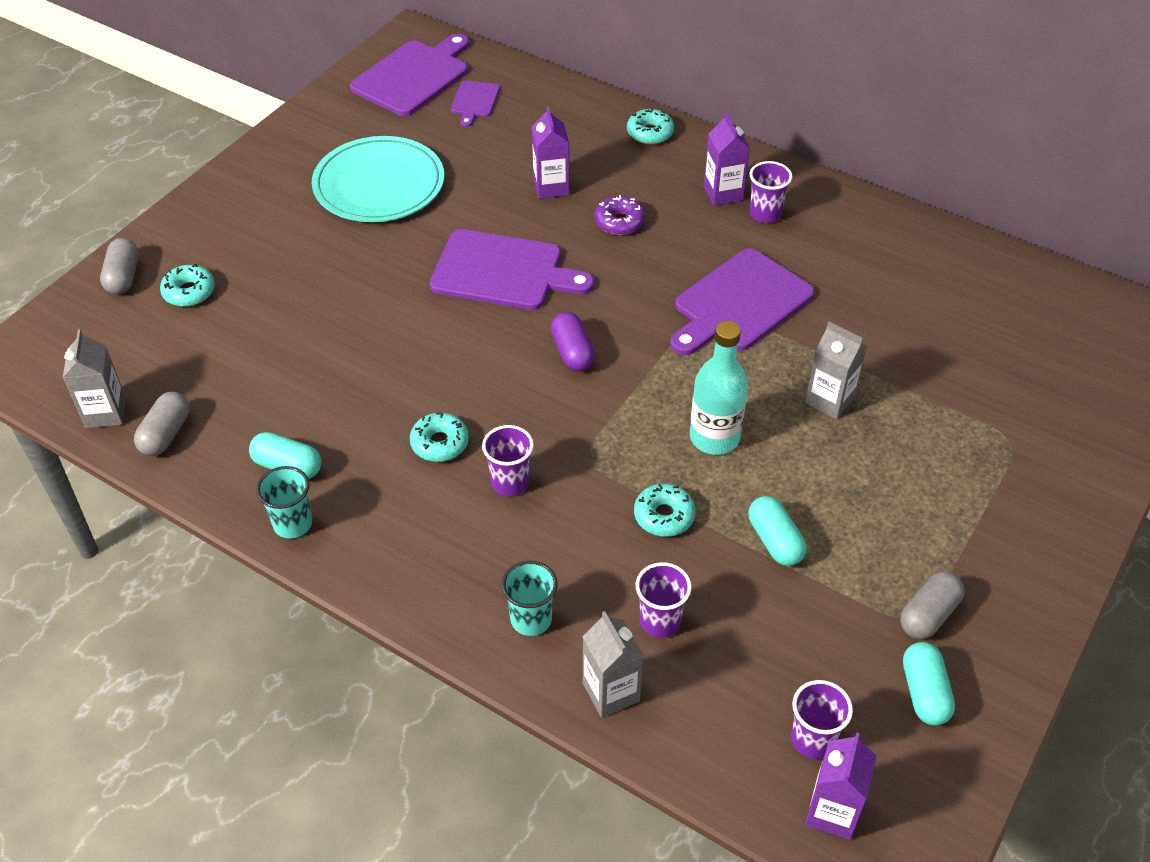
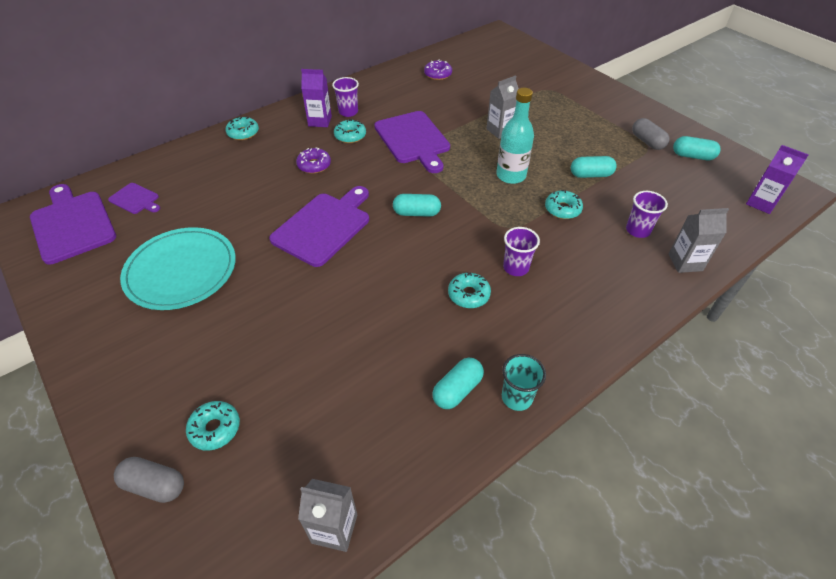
camera: 70 degrees left, 0 degrees up
grey capsule [134,392,190,456] -> none
turquoise cup [502,561,558,636] -> none
purple carton [532,106,569,199] -> none
purple capsule [551,312,595,371] -> turquoise capsule [393,194,441,217]
purple cup [791,680,853,759] -> none
none -> turquoise donut [334,119,366,143]
none -> purple donut [424,60,452,80]

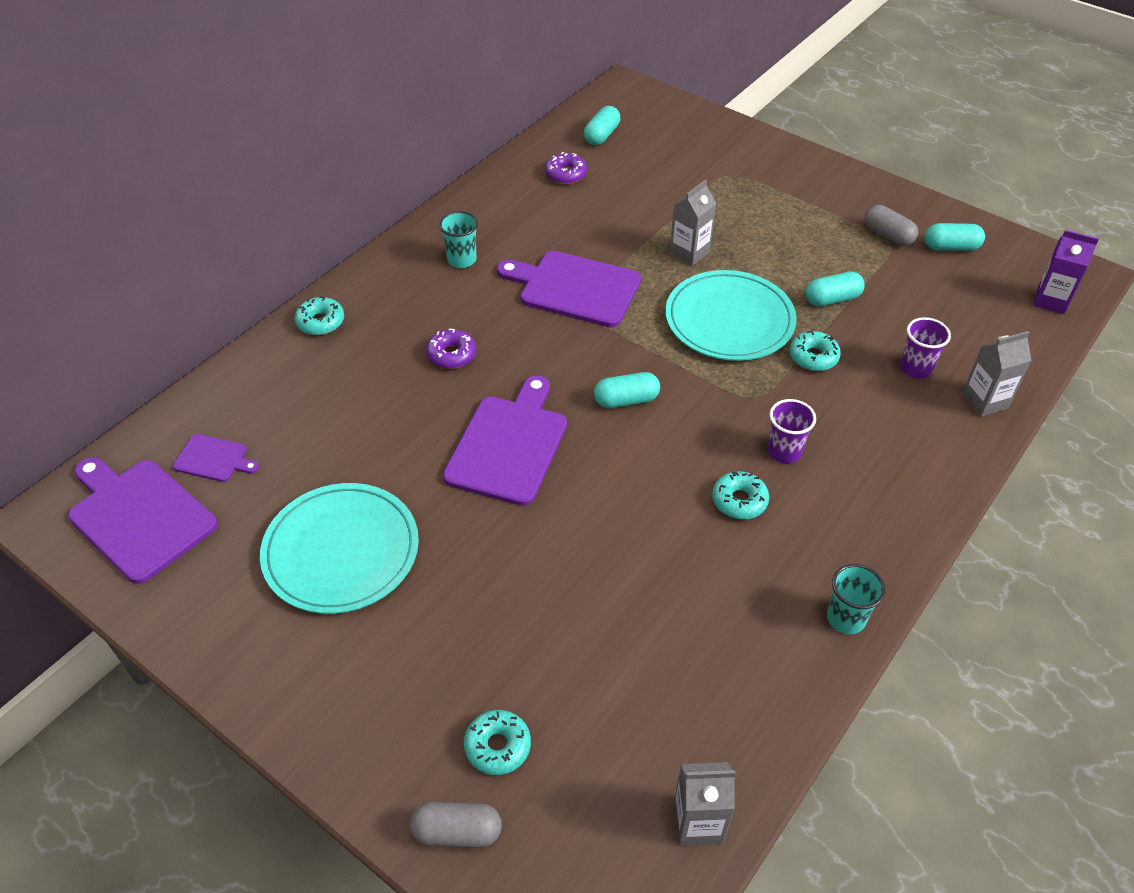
camera: 15 degrees left, 0 degrees up
purple carton [301,69,332,127] -> none
purple cup [332,77,359,117] -> turquoise cup [439,211,478,268]
turquoise donut [334,119,366,143] -> none
purple cutting board [374,111,450,173] -> purple cutting board turned 150 degrees clockwise [497,251,641,327]
turquoise capsule [432,358,484,409] -> turquoise capsule moved to [584,106,620,145]
turquoise bottle [496,88,534,184] -> turquoise plate [665,270,797,361]

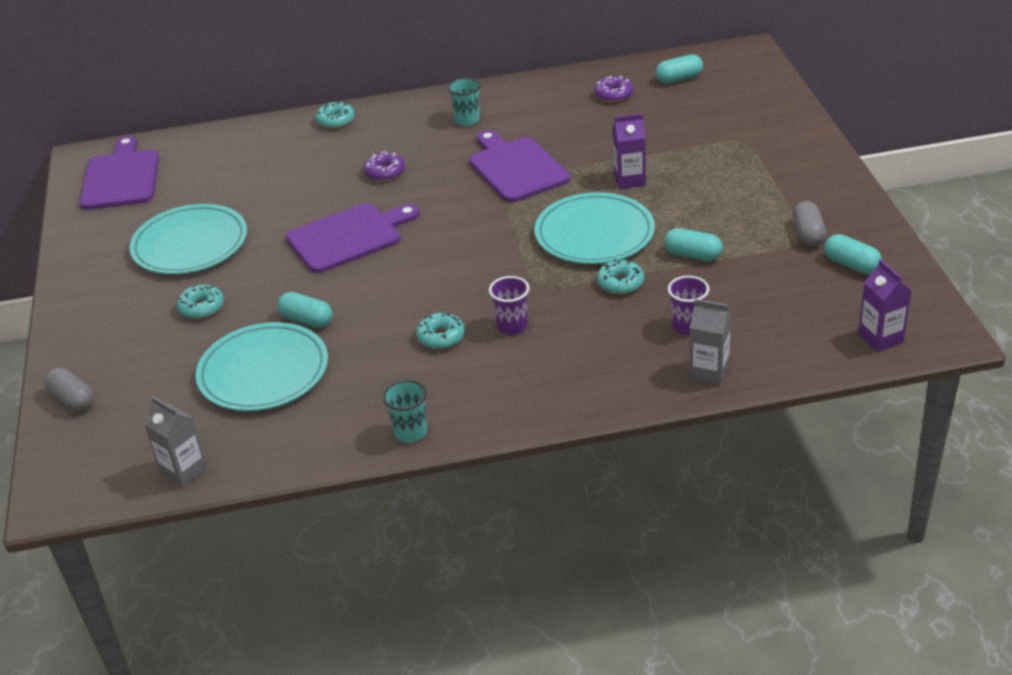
camera: 45 degrees right, 10 degrees down
purple cutting board [173,434,259,482] -> none
turquoise donut [464,710,531,775] -> turquoise donut moved to [177,284,224,319]
turquoise capsule [594,372,660,408] -> turquoise capsule moved to [277,292,333,328]
grey carton [669,179,716,266] -> purple carton [613,114,646,189]
none -> turquoise plate [196,322,328,411]

